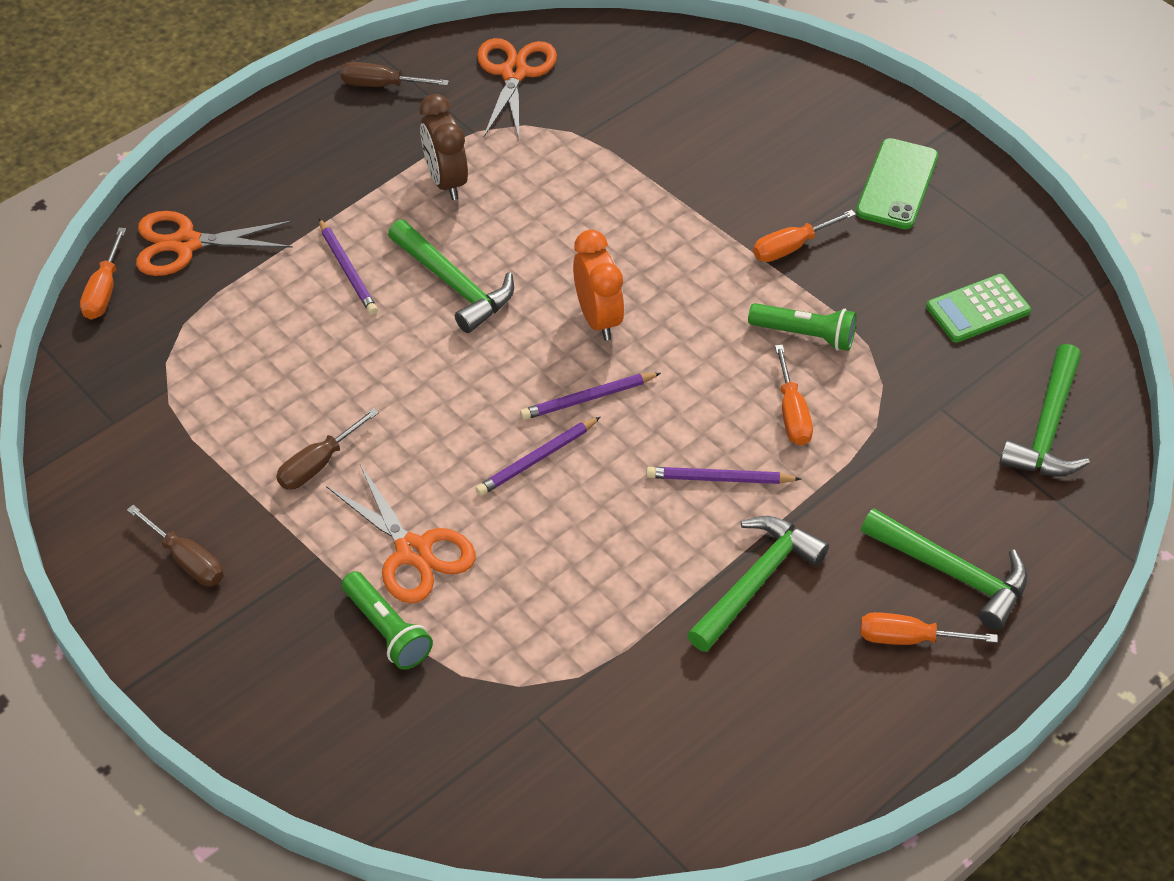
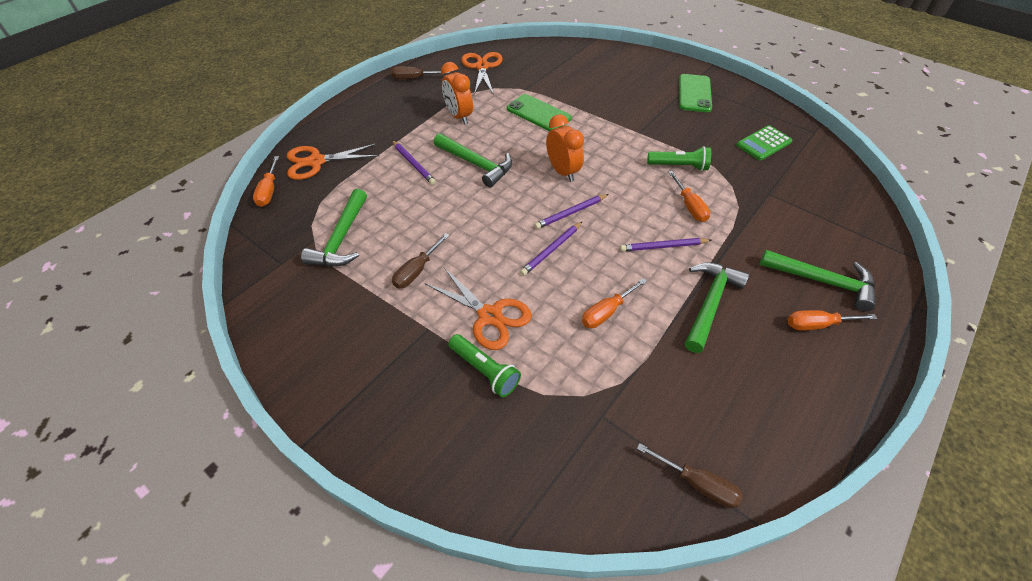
camera: 10 degrees left, 0 degrees up
brown screwdriver [127,505,224,586] -> brown screwdriver moved to [637,443,743,508]
brown clock [420,94,468,200] -> orange clock [441,62,473,124]
orange screwdriver [753,210,856,262] -> orange screwdriver moved to [582,278,647,328]
green hammer [999,344,1090,476] -> green hammer moved to [301,189,367,266]
none -> green phone [507,94,572,131]

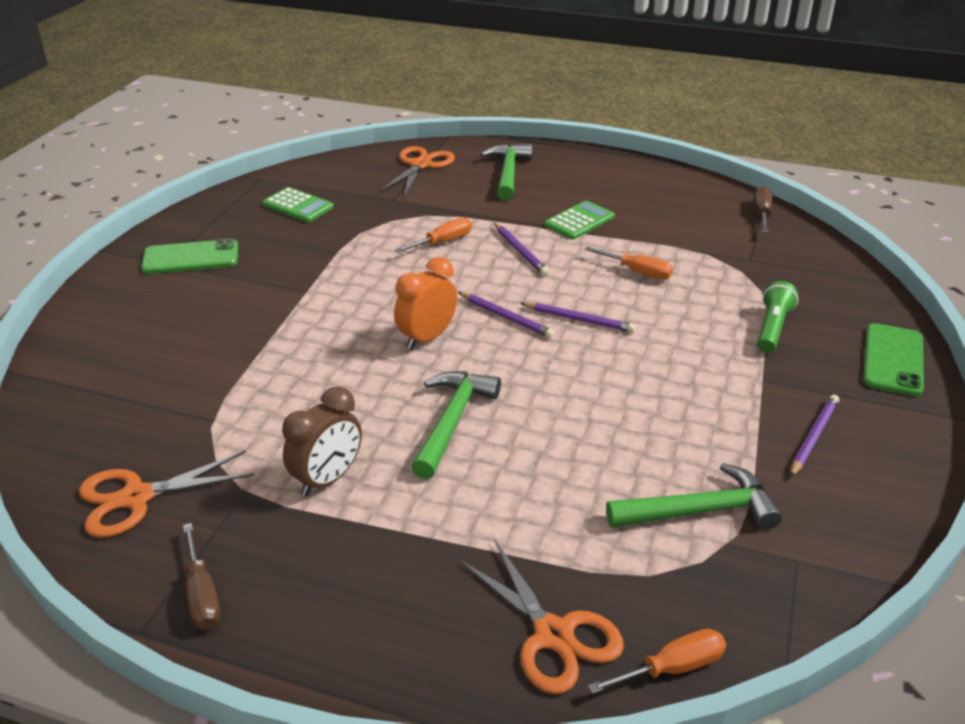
camera: 110 degrees left, 15 degrees down
purple pencil [392,140,436,185] -> purple pencil moved to [790,395,839,478]
brown screwdriver [392,233,450,289] -> none
orange scissors [425,268,532,350] -> orange scissors moved to [379,146,455,197]
orange clock [441,62,473,124] -> brown clock [282,386,362,496]
green phone [507,94,572,131] -> green phone moved to [863,323,924,396]
green flashlight [647,146,711,171] -> none
green hammer [685,262,749,353] -> green calculator [544,201,615,240]
orange screwdriver [788,310,877,330] -> none

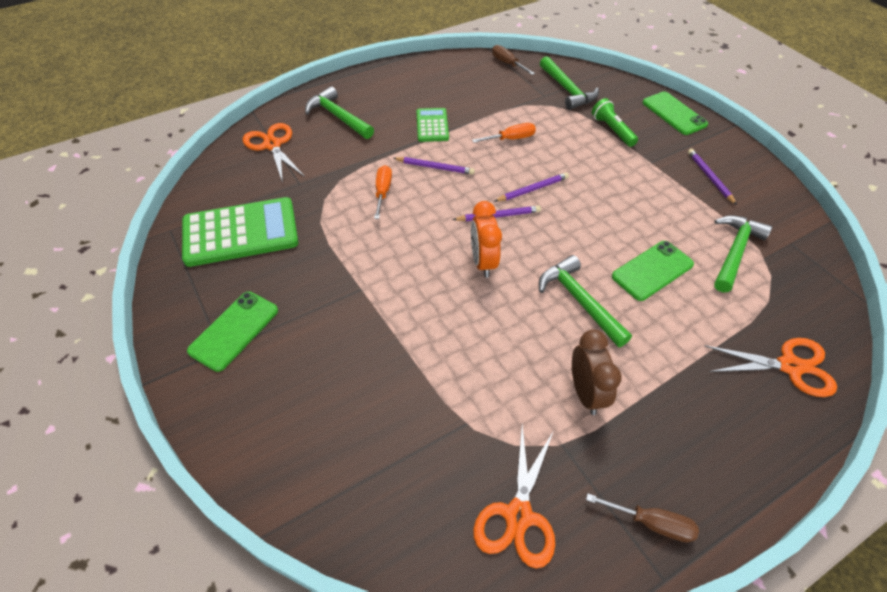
camera: 50 degrees left, 15 degrees up
green calculator [262,187,334,222] -> green calculator [182,197,298,267], size x1.85
orange screwdriver [588,629,726,694] -> none
none -> green hammer [540,56,599,110]
none -> green phone [612,241,694,301]

